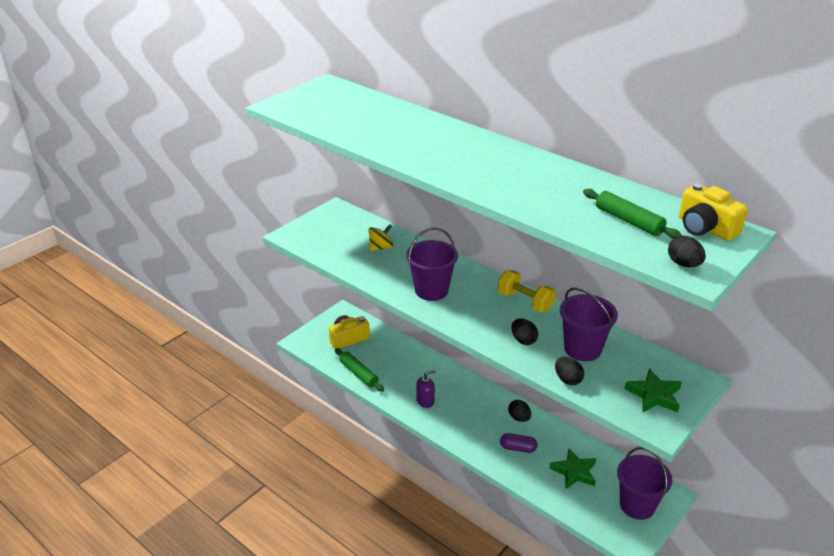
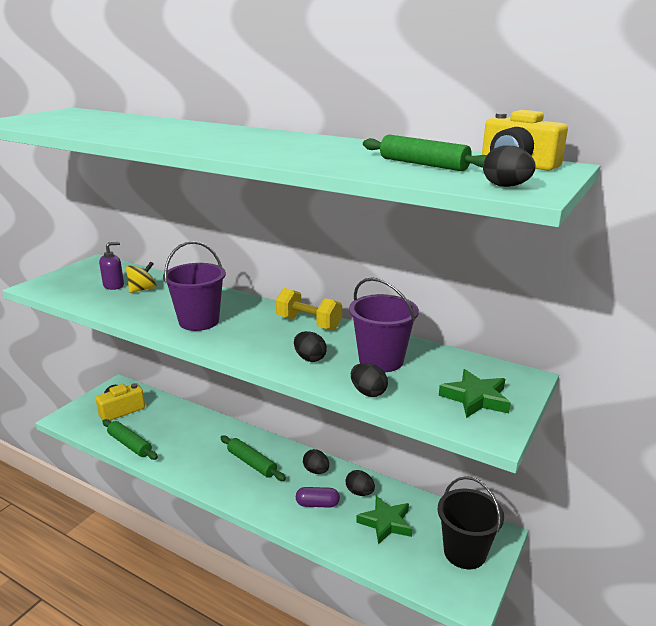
camera: 10 degrees left, 10 degrees down
purple soap dispenser [416,369,436,408] -> purple soap dispenser moved to [99,242,124,290]
purple bucket [617,447,672,520] -> black bucket [438,476,504,569]
none -> green rolling pin [220,435,286,481]
none -> black egg [346,470,375,496]

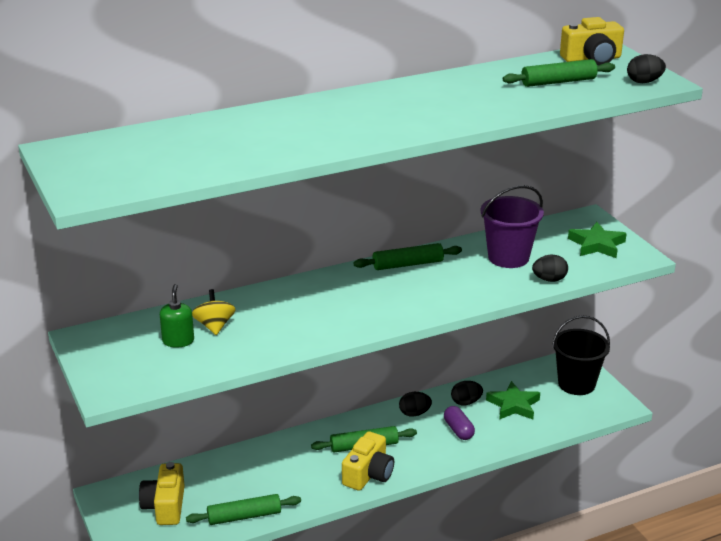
camera: 55 degrees left, 5 degrees up
purple soap dispenser [99,242,124,290] -> green soap dispenser [160,284,194,348]
purple bucket [163,241,226,331] -> none
yellow dumbbell [276,288,342,331] -> green rolling pin [354,243,462,270]
black egg [294,331,327,362] -> none
purple capsule [296,487,340,508] -> purple capsule turned 60 degrees counterclockwise [444,406,475,440]
none -> yellow camera [342,431,394,491]

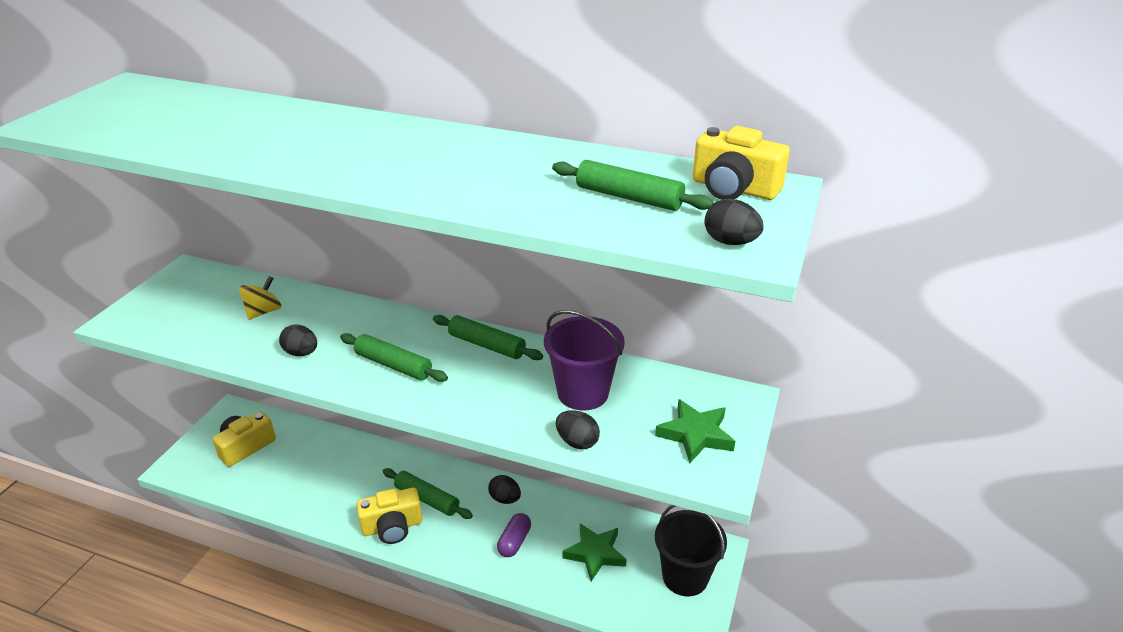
camera: 45 degrees right, 5 degrees up
green soap dispenser [160,284,194,348] -> none
green rolling pin [186,494,301,525] -> green rolling pin moved to [340,333,448,382]
black egg [451,381,483,405] -> black egg moved to [279,324,317,356]

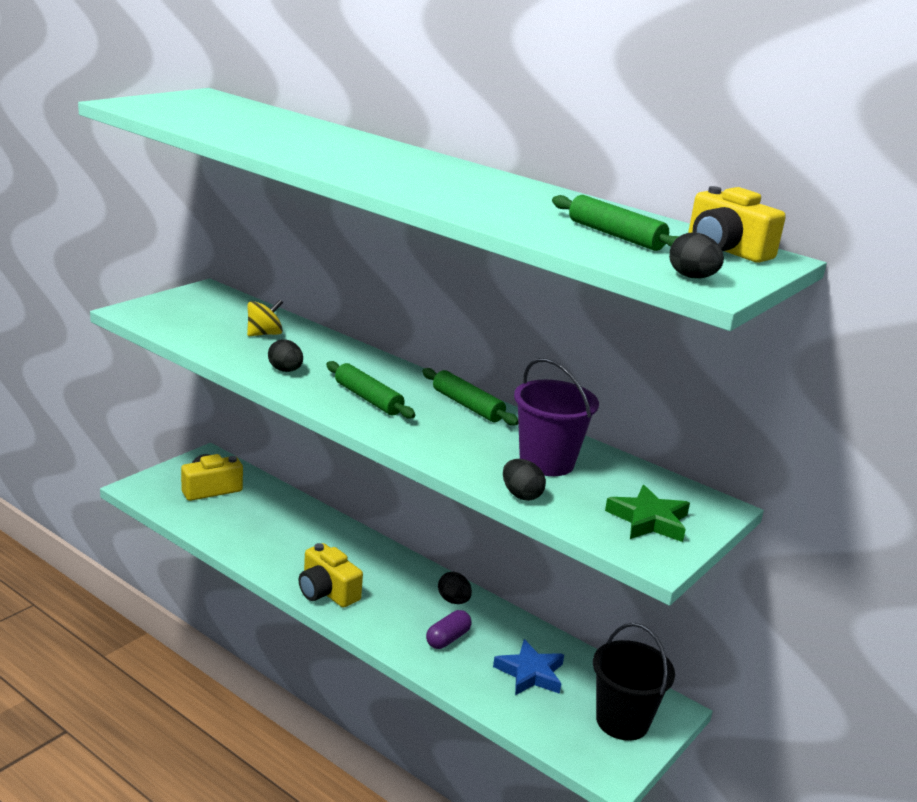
camera: 15 degrees right, 10 degrees down
yellow camera [357,488,422,544] -> yellow camera turned 45 degrees clockwise [299,543,363,607]
green rolling pin [383,468,473,519] -> none
green star [562,523,627,581] -> blue star [493,639,564,695]

